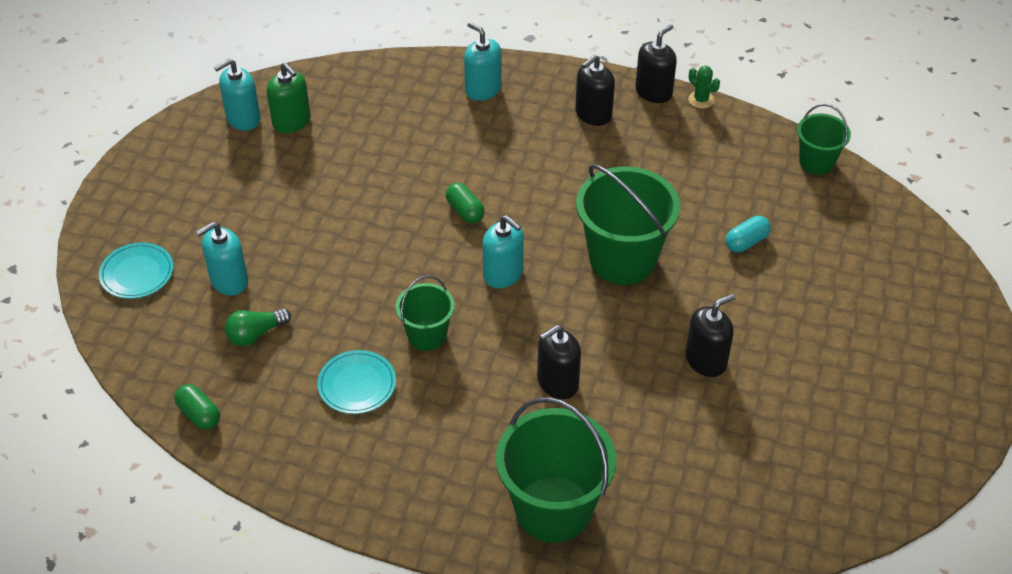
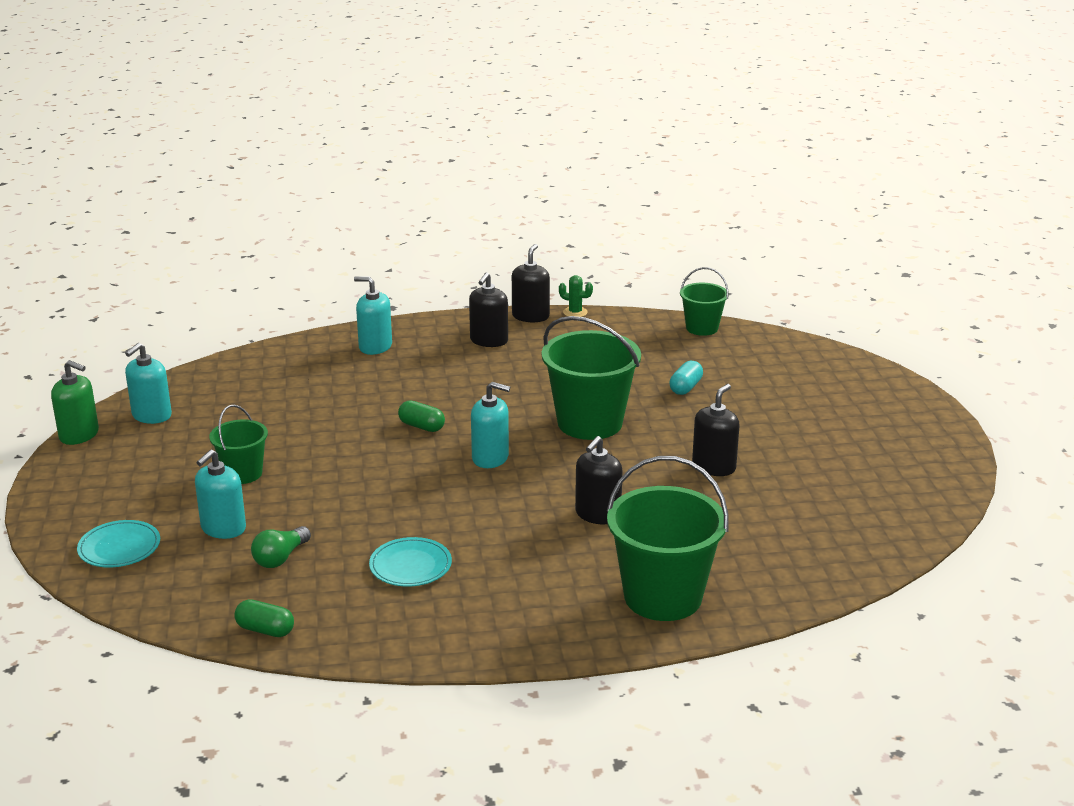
camera: 25 degrees left, 20 degrees down
green soap dispenser [267,62,311,133] -> green soap dispenser moved to [51,360,99,445]
green bucket [396,275,455,351] -> green bucket moved to [209,404,268,484]

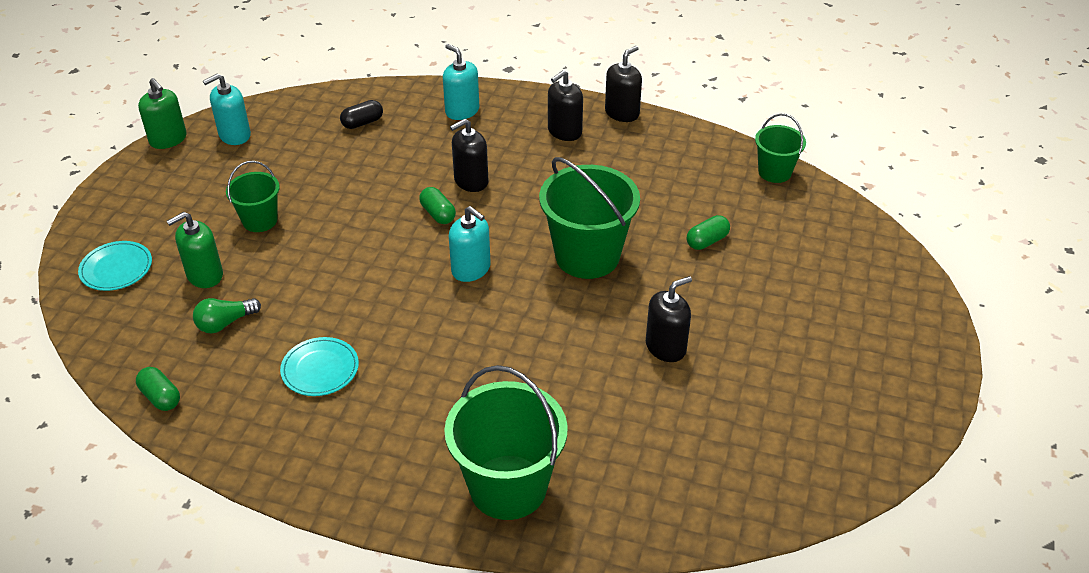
camera: 25 degrees right, 15 degrees up
turquoise soap dispenser [195,449,246,539] -> green soap dispenser [167,212,223,288]
green cactus [559,275,593,317] -> none
black soap dispenser [575,436,623,525] -> black soap dispenser moved to [450,119,488,192]
turquoise capsule [669,361,703,395] -> green capsule [687,215,730,250]
none -> black capsule [340,100,383,129]

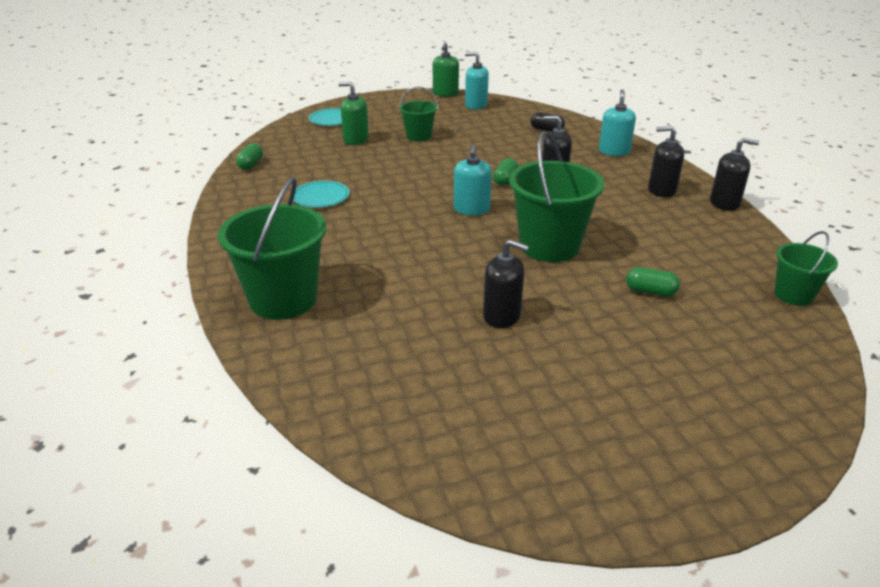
camera: 55 degrees right, 10 degrees down
green light bulb [193,298,261,333] -> none

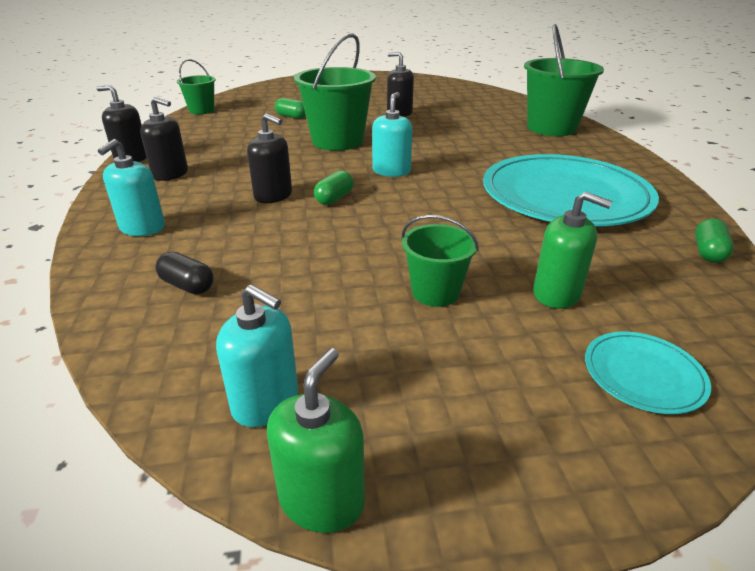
camera: 170 degrees left, 0 degrees up
turquoise plate [293,181,350,208] -> turquoise plate [483,154,659,226], size x2.37

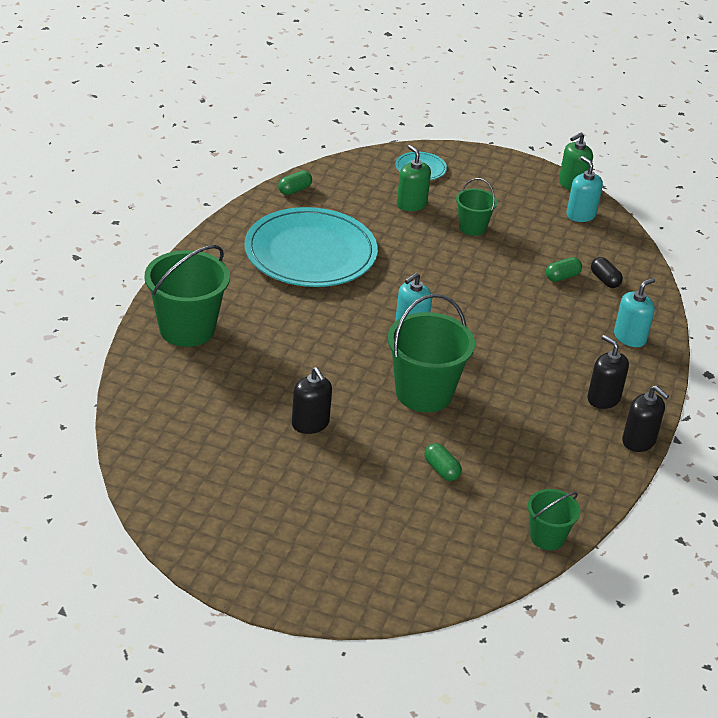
camera: 155 degrees left, 5 degrees up
black soap dispenser [247,113,292,203] -> none
green capsule [314,171,354,205] -> green capsule moved to [546,257,582,282]

